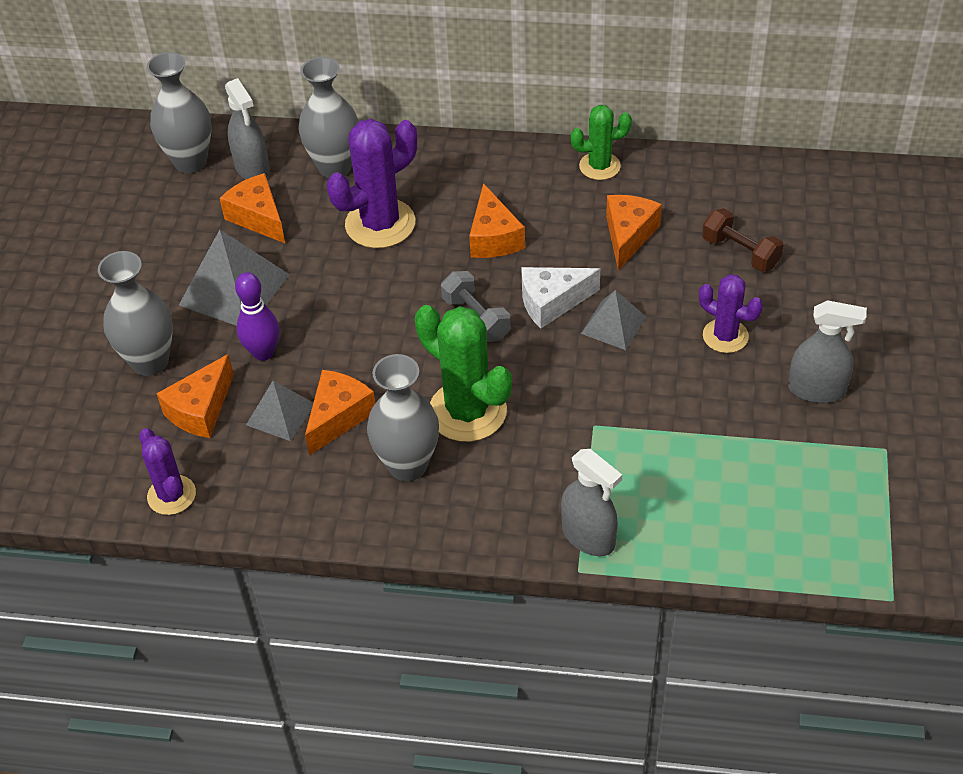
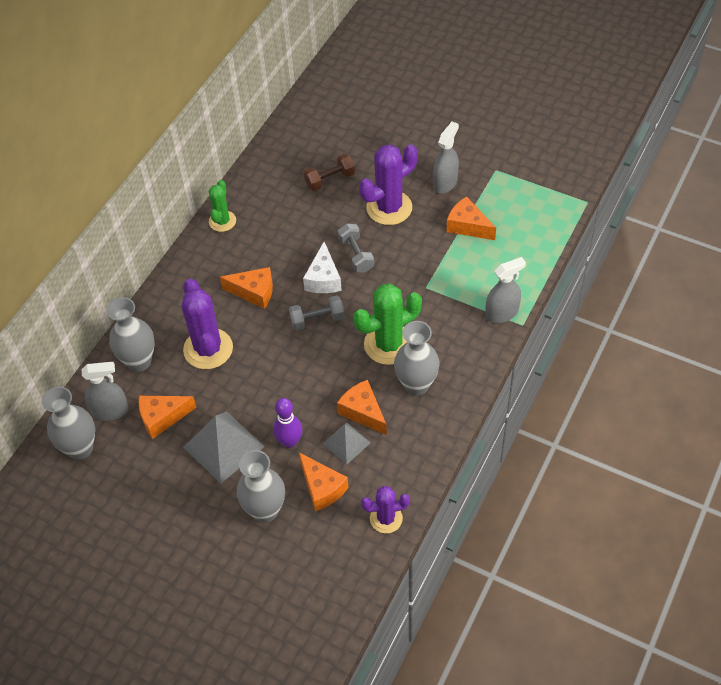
camera: 70 degrees left, 5 degrees up
grey pyramid [581,290,646,350] -> grey dumbbell [338,223,374,273]
orange cheese [606,195,662,270] -> orange cheese moved to [446,196,496,240]
purple cactus [699,274,763,353] -> purple cactus [359,144,418,225], size x1.67

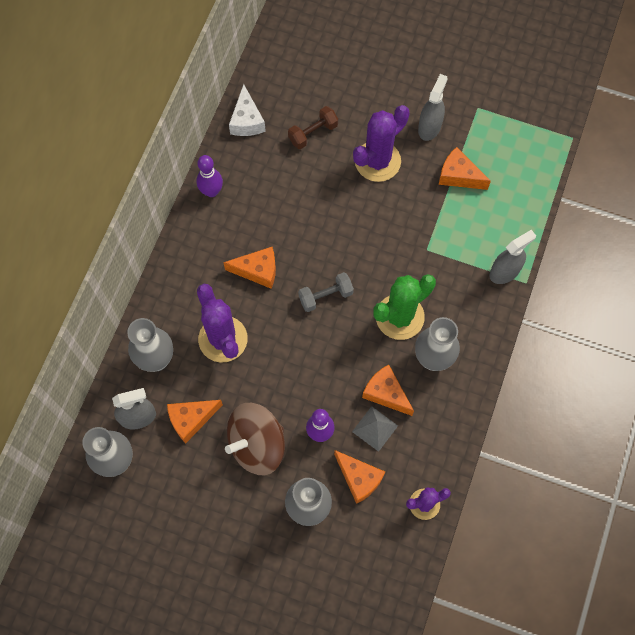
camera: 10 degrees left, 15 degrees up
grey pyramid [183,412,265,483] -> brown spinning top [225,403,285,475]
green cactus [209,180,236,232] -> purple bowling pin [196,155,223,197]
white cheese [303,242,342,293] -> white cheese moved to [229,84,266,136]
grey dumbbell [338,223,374,273] -> none

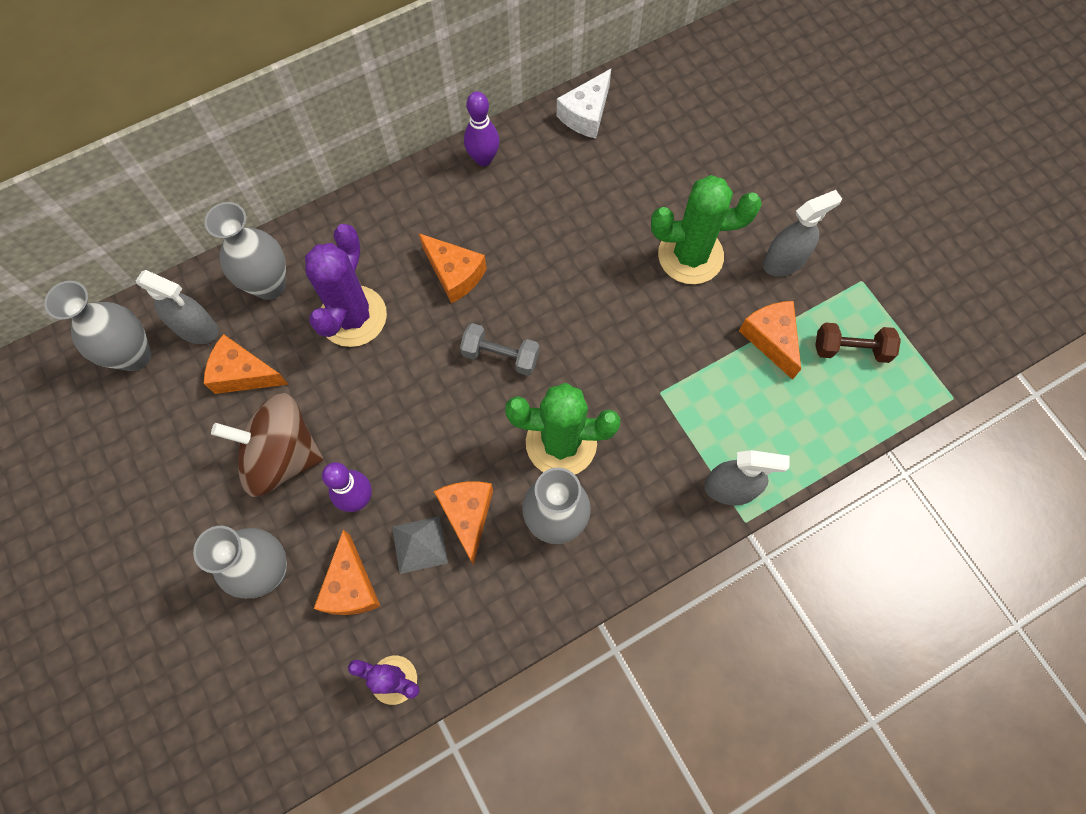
camera: 40 degrees right, 0 degrees up
brown dumbbell [288,106,338,149] -> brown dumbbell moved to [815,323,901,363]
purple cactus [353,105,410,182] -> green cactus [651,175,762,284]

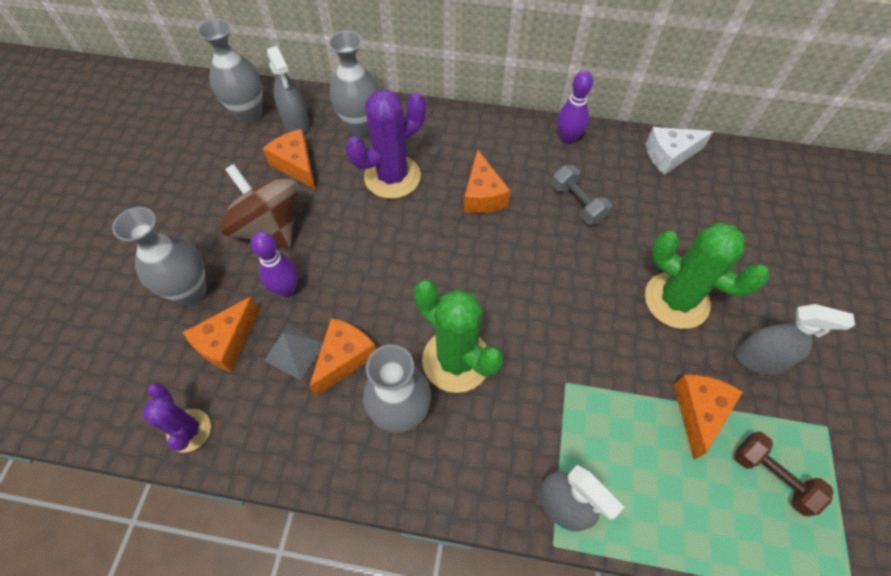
camera: 40 degrees right, 10 degrees down
grey dumbbell [460,323,539,376] -> grey dumbbell moved to [551,165,612,225]

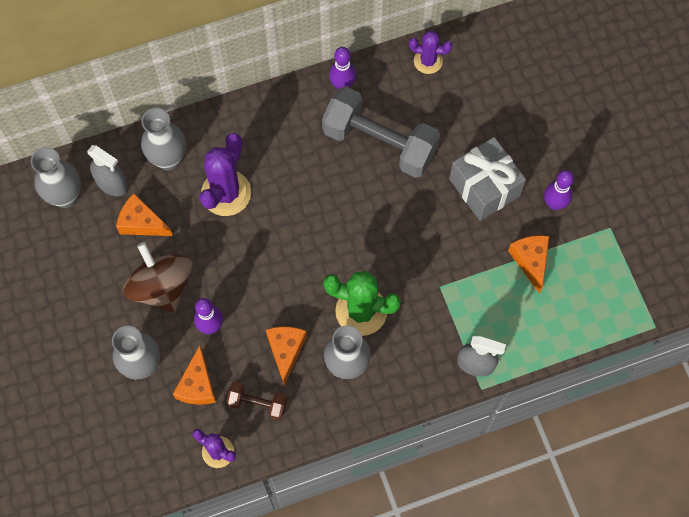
camera: 30 degrees left, 10 degrees up
brown spinning top [219,164,299,248] -> brown spinning top turned 45 degrees clockwise [123,242,193,312]
grey pyramid [264,325,323,380] -> none
orange cheese [464,149,511,213] -> none
grey dumbbell [551,165,612,225] -> grey dumbbell [322,86,440,178], size x2.09
green cactus [645,223,769,329] -> grey gift [449,137,526,221]
white cheese [646,127,713,175] -> purple cactus [409,31,452,74]
brown dumbbell [734,432,833,517] -> brown dumbbell moved to [226,382,287,420]
grey spray bottle [735,304,855,375] -> purple bowling pin [544,170,574,210]

